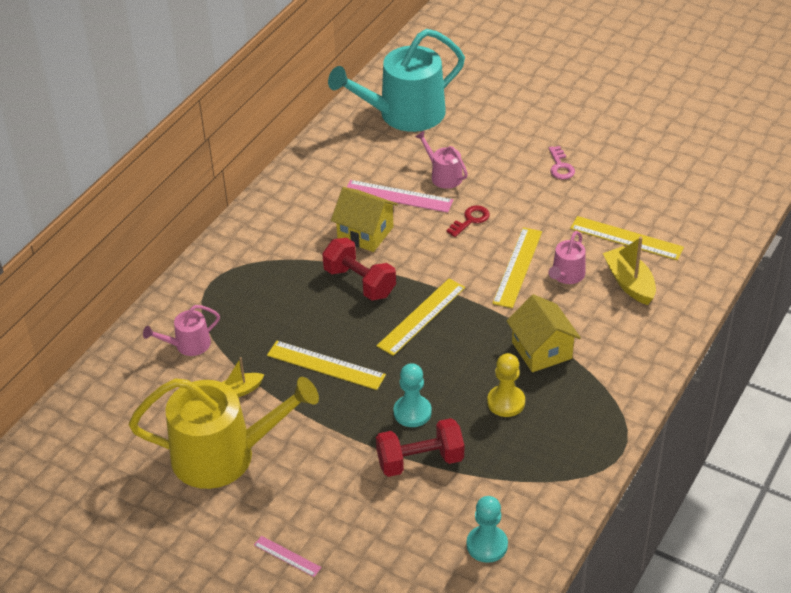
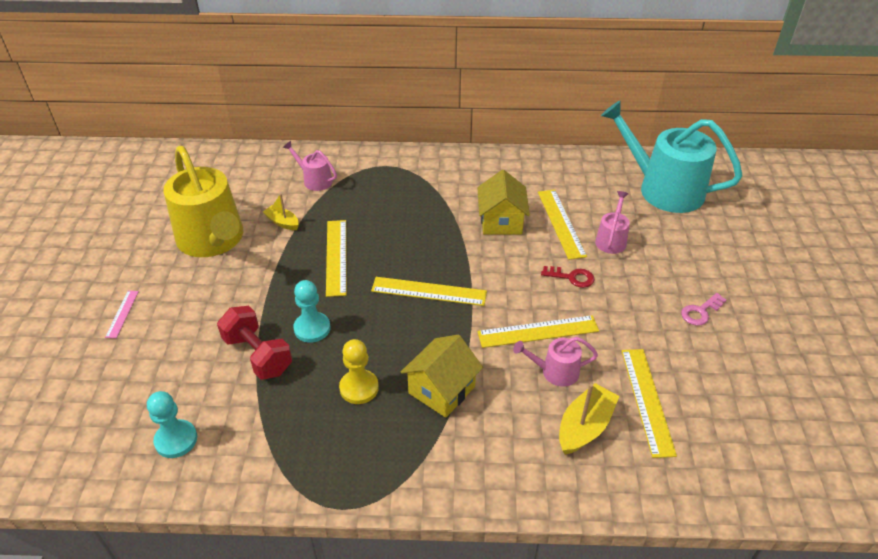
camera: 60 degrees right, 0 degrees up
red dumbbell [322,238,396,300] -> none
pink ruler [347,180,453,213] -> yellow ruler [538,190,587,260]

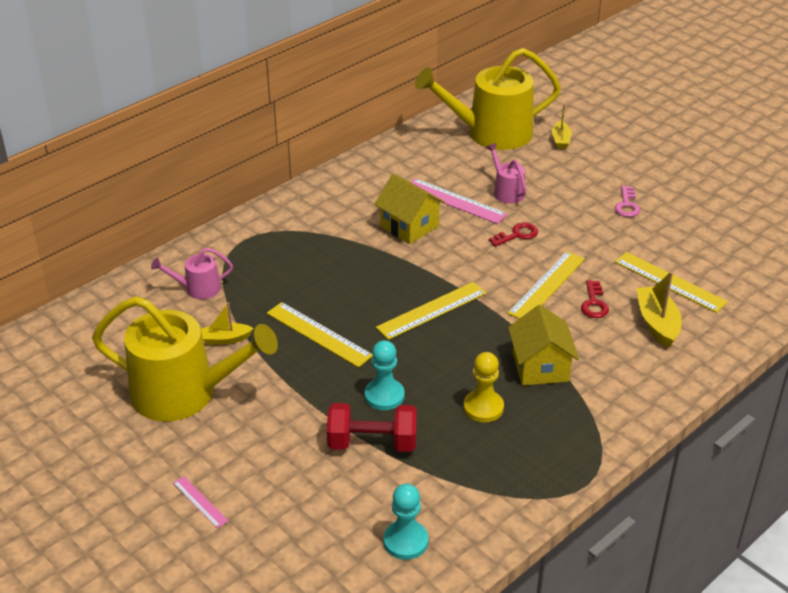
camera: 45 degrees left, 5 degrees down
pink watering can [513,337,598,387] -> red key [581,280,609,318]
yellow ruler [538,190,587,260] -> pink ruler [411,178,507,224]
turquoise watering can [601,100,743,213] -> yellow watering can [415,48,561,150]
none -> yellow boat [552,104,572,149]

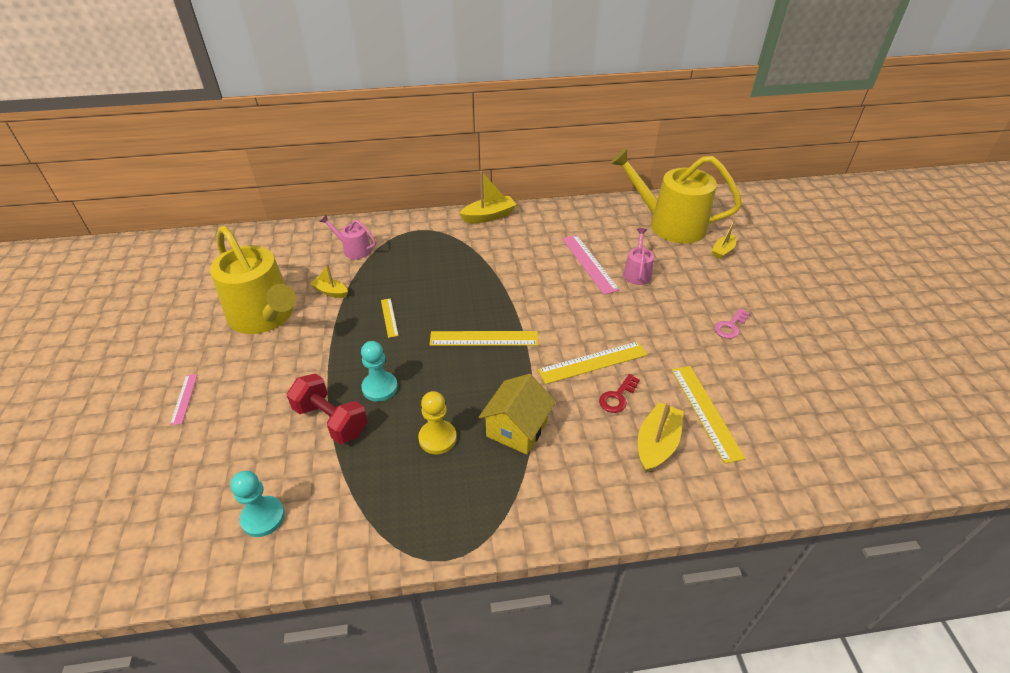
camera: 35 degrees right, 5 degrees up
yellow ruler [267,302,373,368] -> yellow ruler [381,298,399,338], size x0.54
yellow house [374,174,445,244] -> none
red key [489,222,538,247] -> none
none -> yellow boat [459,171,517,223]

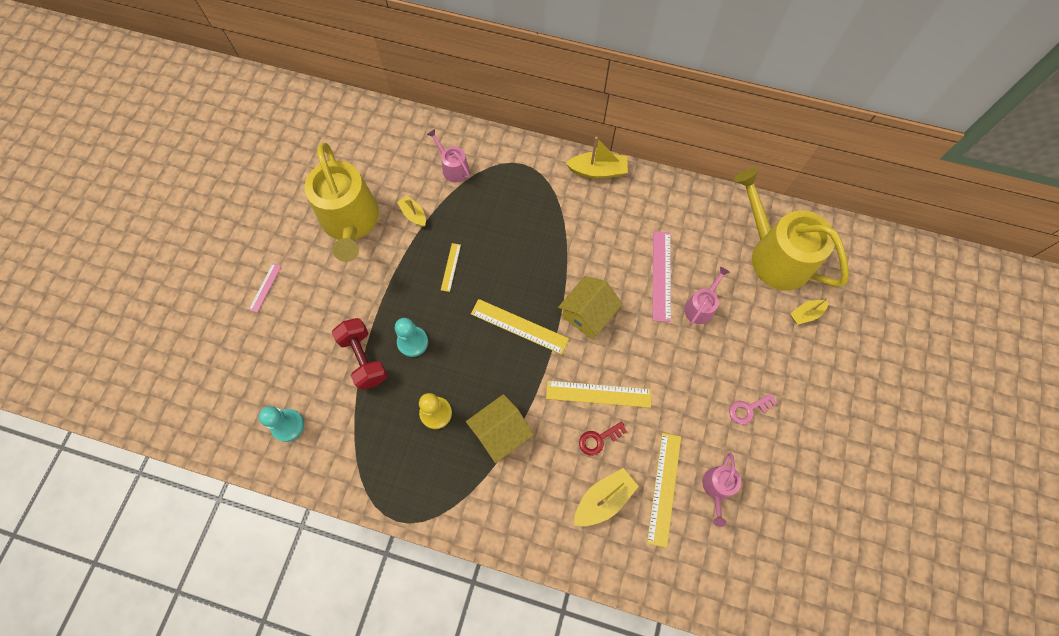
camera: 25 degrees right, 25 degrees up
none -> yellow house [558,276,623,339]
none -> pink watering can [702,452,741,527]

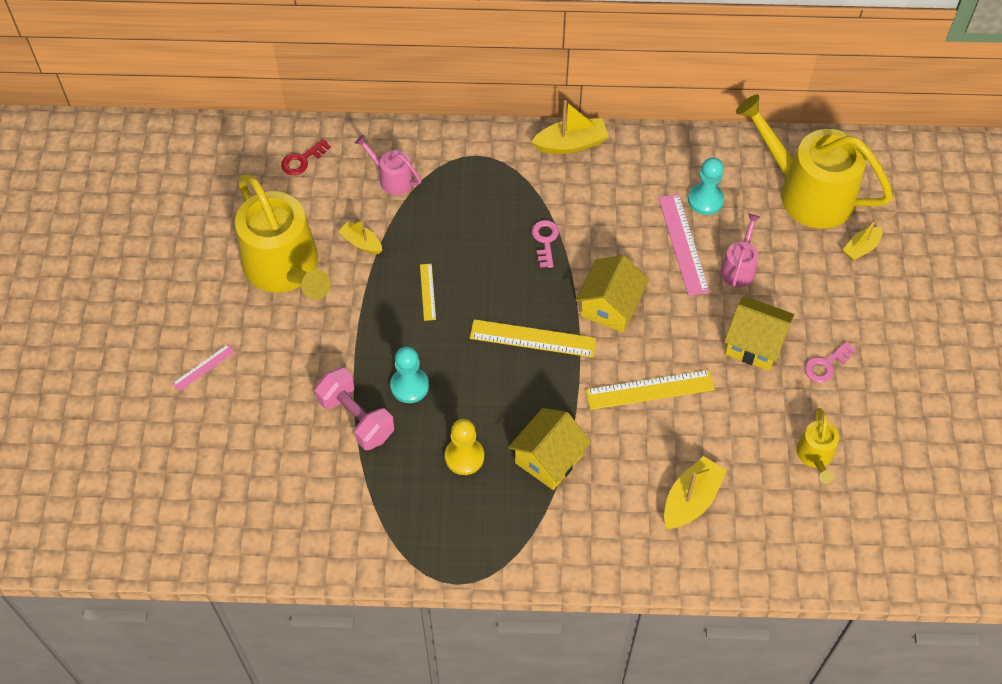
camera: 15 degrees left, 10 degrees down
pink ruler [249,263,281,313] -> pink ruler turned 45 degrees clockwise [172,344,235,392]
turquoise pawn [259,406,304,442] -> turquoise pawn moved to [688,157,724,215]
red dumbbell [332,318,388,390] -> pink dumbbell [315,368,394,450]
red key [579,422,627,456] -> red key moved to [281,139,331,175]
yellow ruler [647,433,681,548] -> none
pink watering can [702,452,741,527] -> yellow watering can [796,408,839,484]
none -> pink key [532,220,559,268]
none -> yellow house [724,296,795,371]

